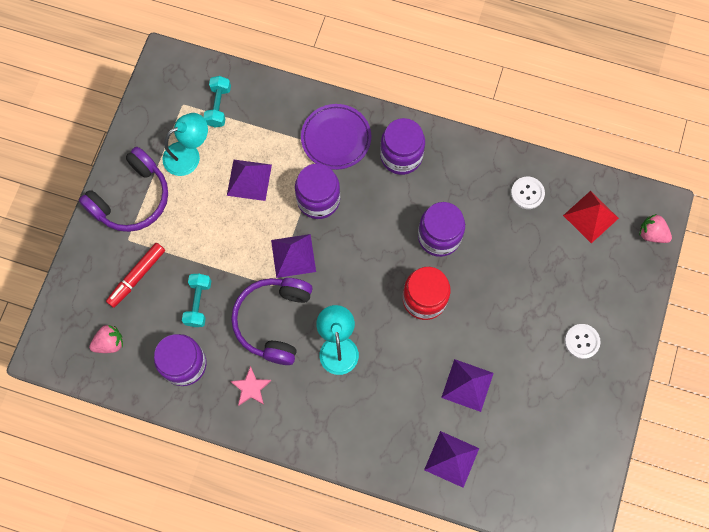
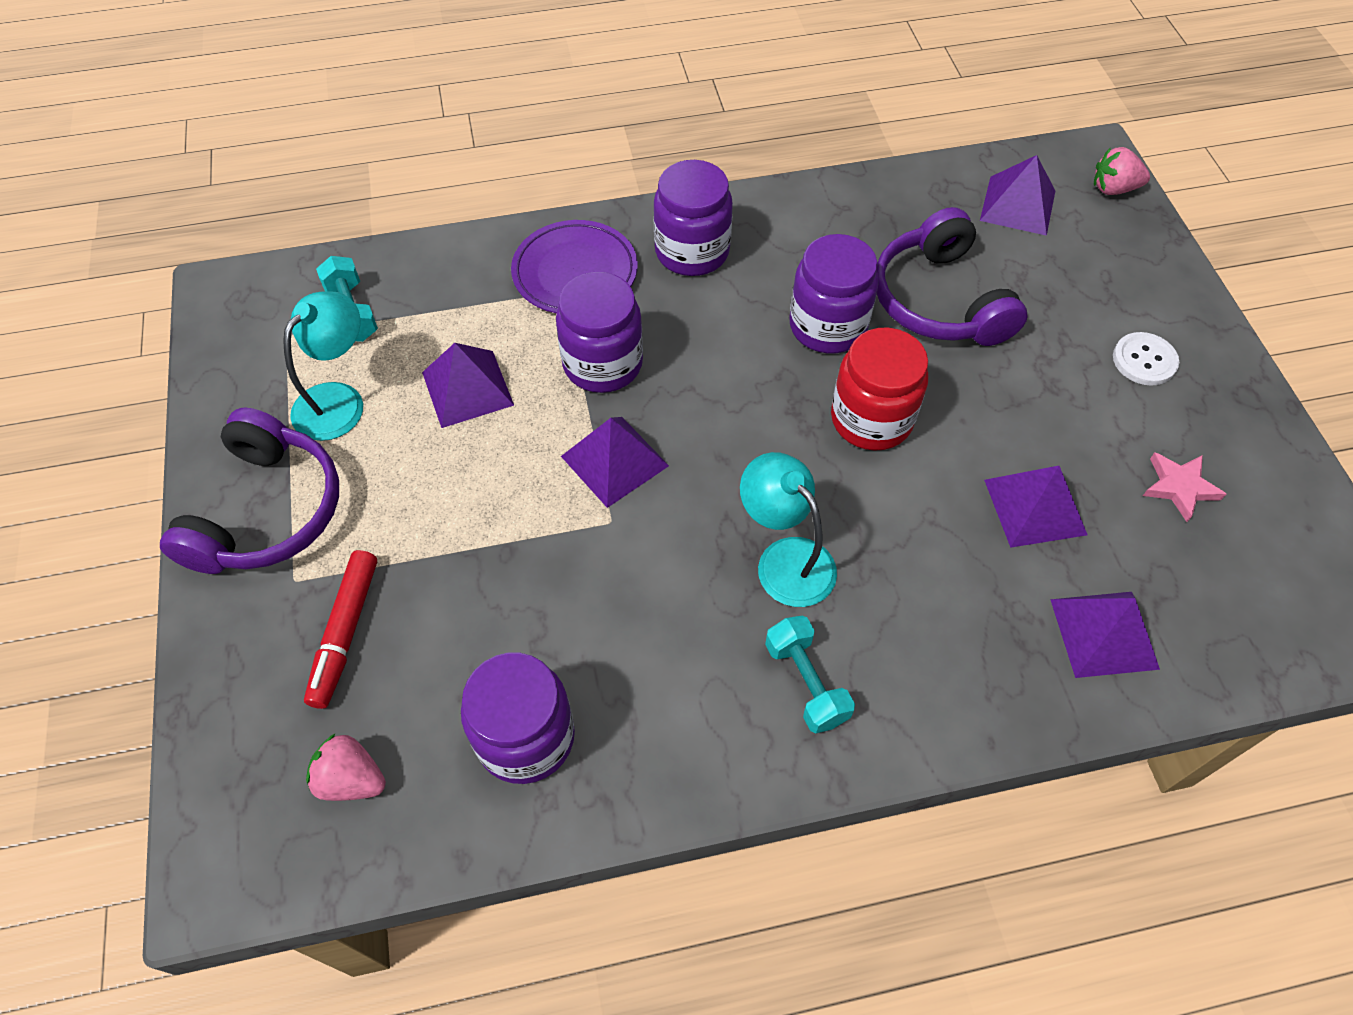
camera: 30 degrees left, 15 degrees down
pink strawberry [89,325,123,353] -> pink strawberry turned 105 degrees counterclockwise [306,733,386,801]
turquoise dumbbell [182,274,211,327] -> turquoise dumbbell moved to [765,616,855,733]
pink star [230,366,271,406] -> pink star moved to [1143,452,1226,522]
purple headphones [231,278,312,365] -> purple headphones moved to [877,207,1027,346]
white button [511,177,545,209] -> none
red pyramid [563,191,619,243] -> purple pyramid [980,155,1055,236]

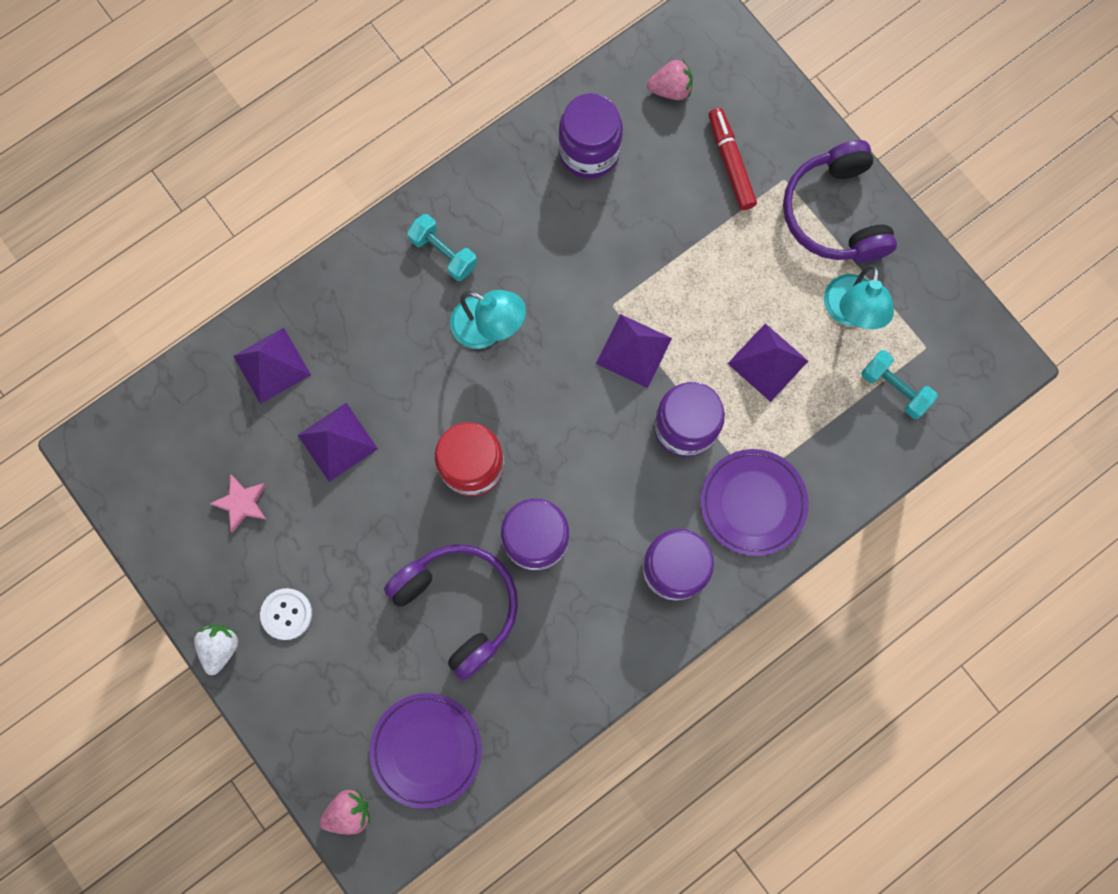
camera: 155 degrees right, 20 degrees up
purple pyramid [980,155,1055,236] -> purple plate [370,693,482,809]
none -> white strawberry [194,625,239,675]

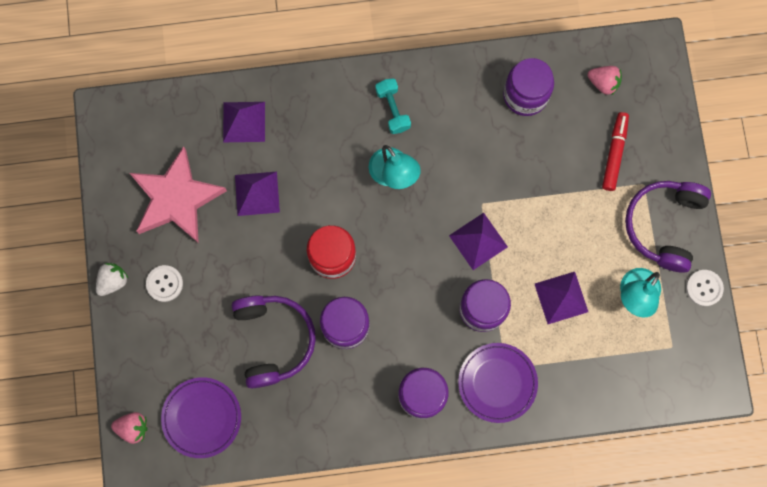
camera: 30 degrees right, 0 degrees up
pink star [210,474,267,532] -> pink star [130,146,227,243], size x2.34
turquoise dumbbell [861,350,938,419] -> none
none -> white button [686,270,724,306]

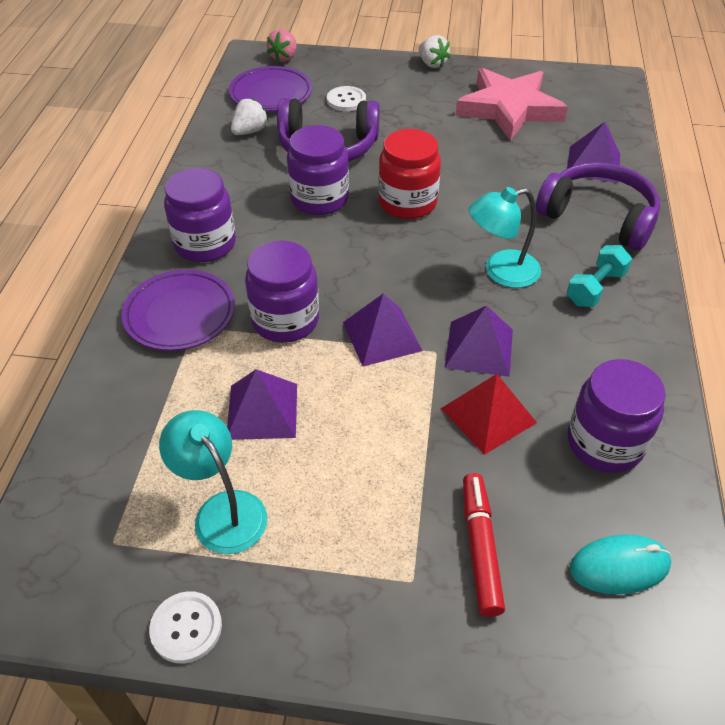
camera: 105 degrees right, 30 degrees down
white button [146,265,183,302] -> white button moved to [327,86,366,111]
purple pyramid [235,172,280,216] -> purple pyramid moved to [444,305,513,377]
turquoise dumbbell [375,78,411,134] -> turquoise dumbbell turned 45 degrees counterclockwise [567,245,632,307]
pink strawberry [587,66,622,95] -> turquoise mouse [570,534,671,595]
red marker [602,112,629,191] -> red marker turned 120 degrees counterclockwise [463,473,505,617]
purple headphones [625,181,711,273] -> purple headphones moved to [536,162,660,251]
none -> white strawberry [231,98,269,135]
none -> red pyramid [441,374,537,455]

